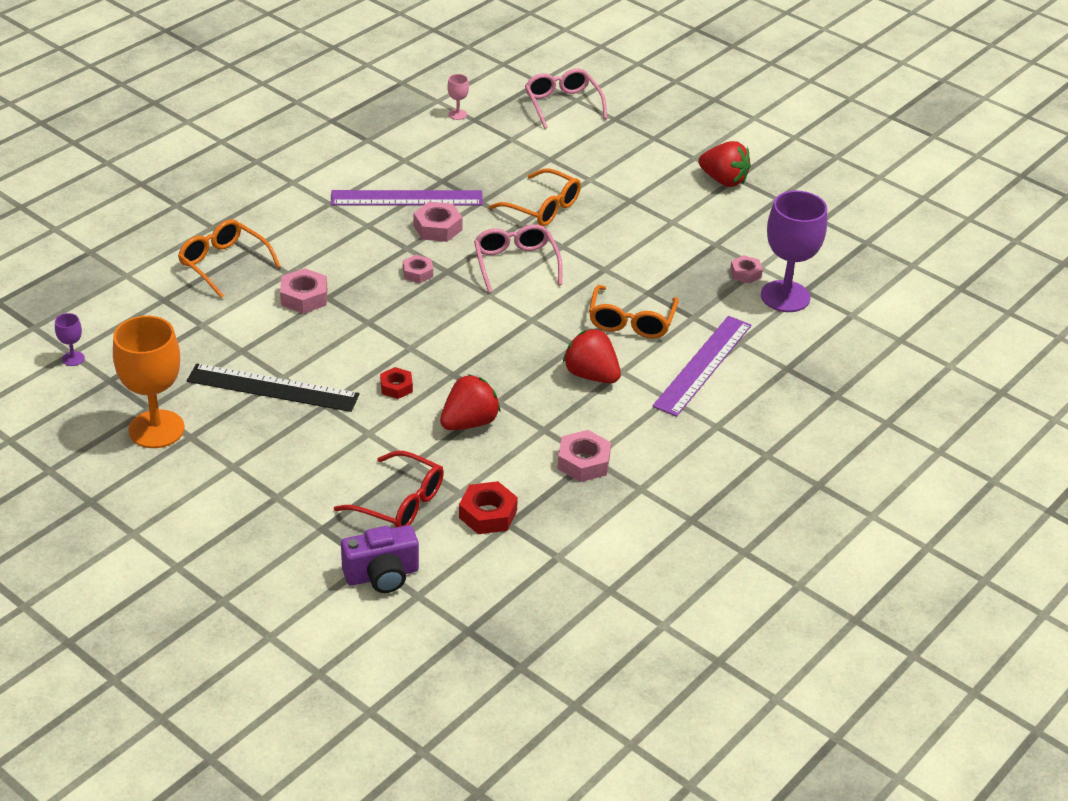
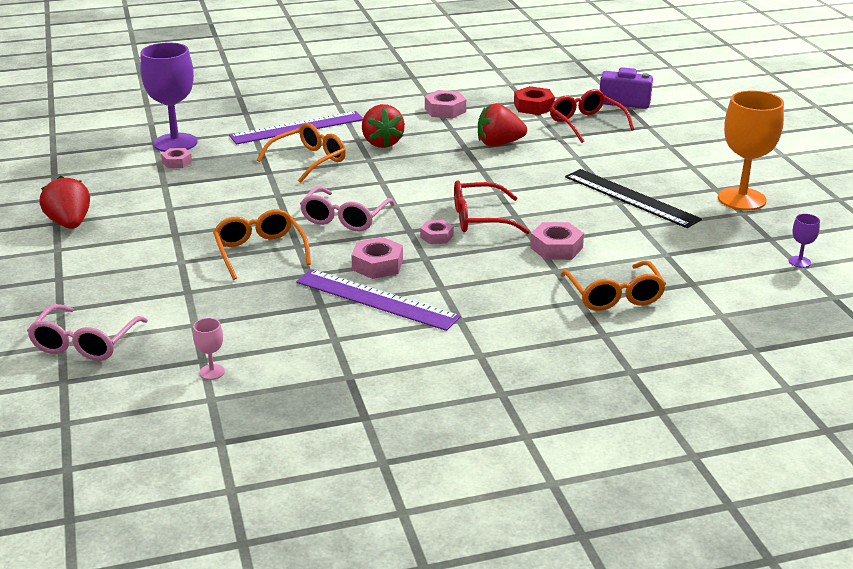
camera: 145 degrees left, 10 degrees down
red nut [380,367,413,399] -> none
none -> red glasses [454,180,530,234]

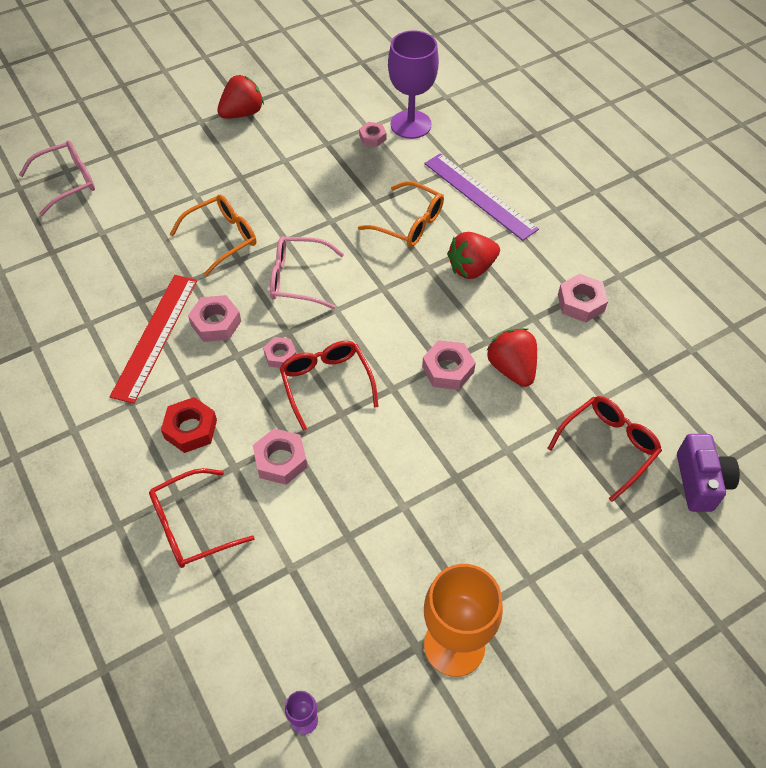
camera: 75 degrees right, 25 degrees up
pink glasses [27,304,148,361] -> pink glasses turned 150 degrees clockwise [19,140,95,216]
pink goblet [193,318,225,380] -> none
purple ruler [296,269,461,331] -> red ruler [110,275,197,404]
red nut [514,86,555,115] -> red nut moved to [161,397,217,453]
orange glasses [560,260,666,311] -> red glasses [149,468,255,568]
black ruler [565,169,702,228] -> none
none -> pink nut [422,340,476,390]

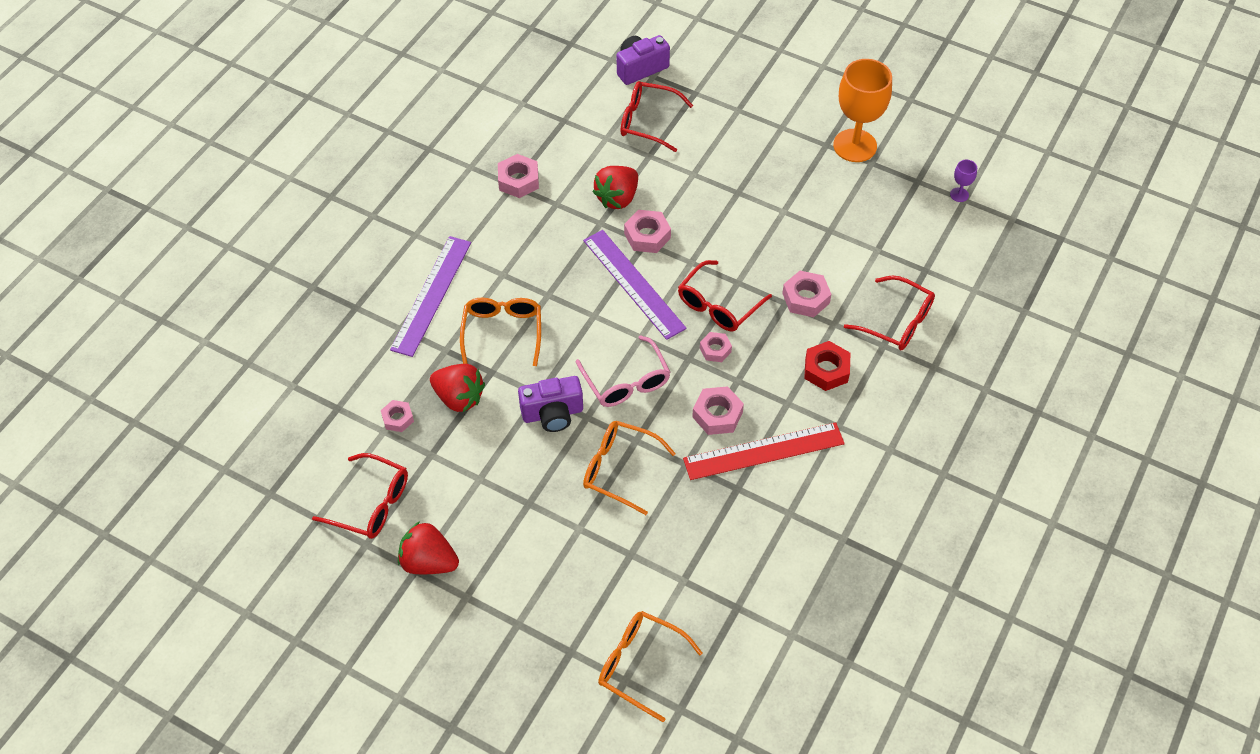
camera: 120 degrees left, 0 degrees up
pink glasses [19,140,95,216] -> orange glasses [598,611,703,722]
purple goblet [388,30,439,139] -> none
red strawberry [447,232,500,279] -> red strawberry moved to [430,364,485,412]
none -> red glasses [312,453,408,539]
none -> purple camera [518,376,583,432]
none -> purple ruler [583,230,687,340]

